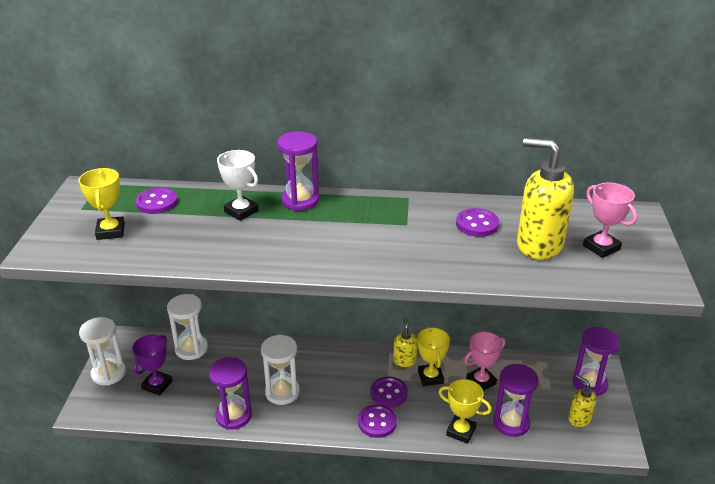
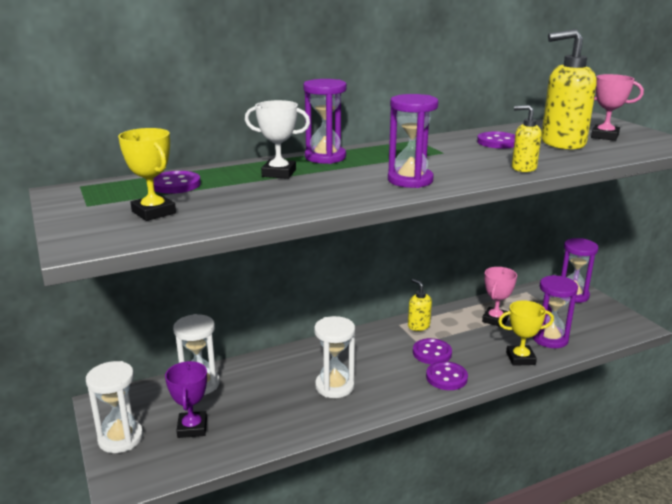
camera: 30 degrees left, 10 degrees down
purple hourglass [209,357,252,430] -> purple hourglass moved to [388,94,438,188]
yellow trophy [417,327,450,386] -> none
yellow soap dispenser [568,375,597,427] -> yellow soap dispenser moved to [512,105,542,172]

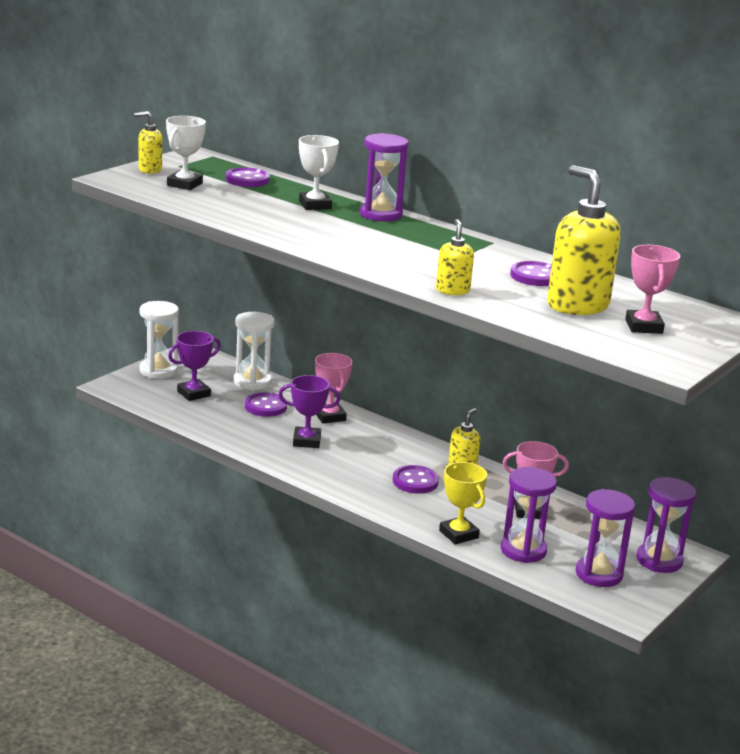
camera: 60 degrees right, 0 degrees up
yellow trophy [118,128,176,221] -> white trophy [166,116,206,190]
white hourglass [314,316,355,398] -> purple trophy [279,375,341,448]
purple hourglass [388,94,438,188] -> purple hourglass moved to [576,489,635,587]
purple button [426,361,468,390] -> purple button moved to [245,392,287,417]
none -> yellow soap dispenser [134,111,162,174]
none -> pink trophy [315,353,352,424]

